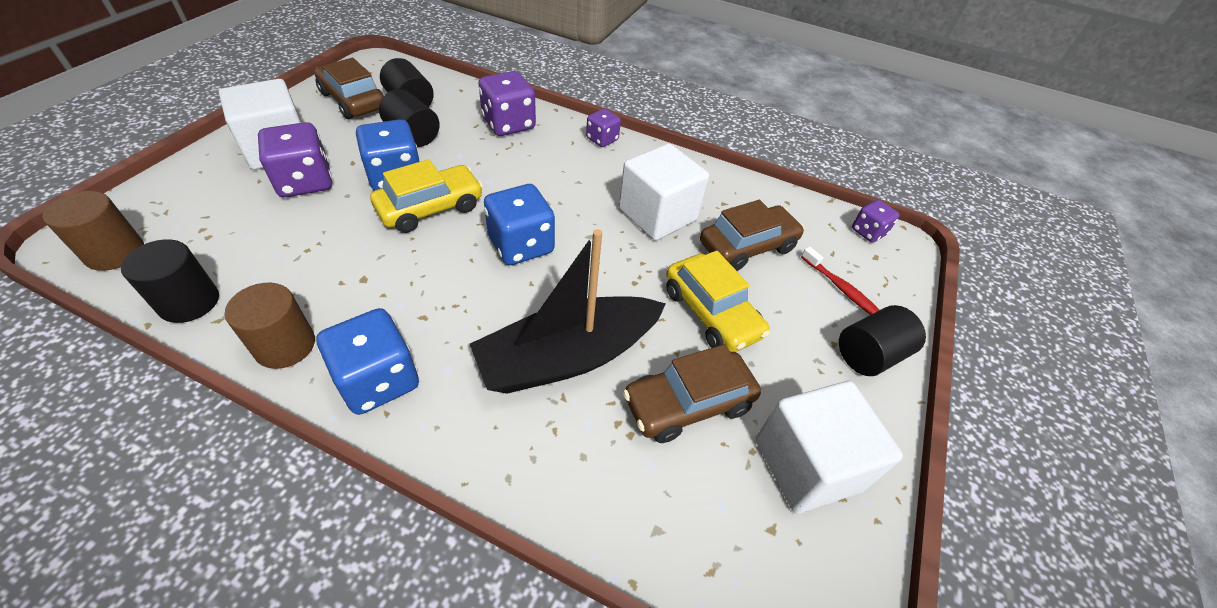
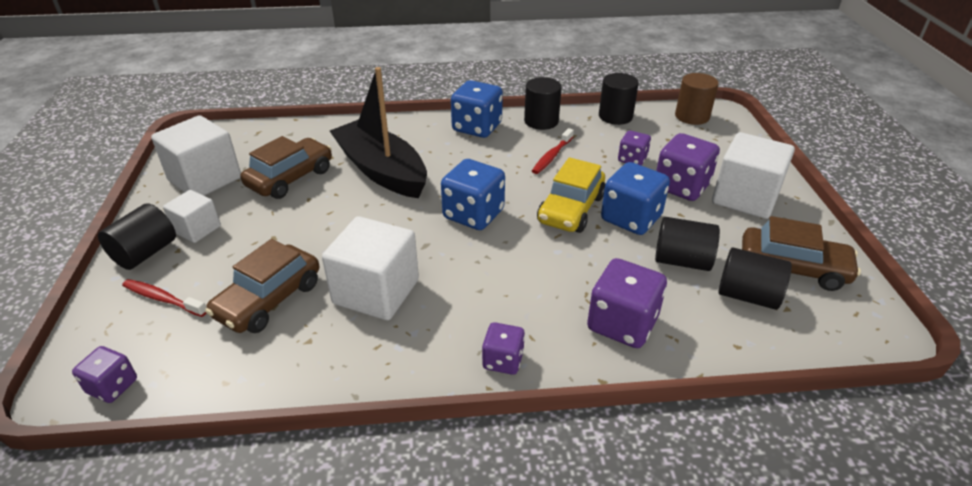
camera: 155 degrees right, 10 degrees down
brown cylinder [225,283,315,369] -> black cylinder [524,77,562,130]
black boat [470,229,666,394] -> black boat turned 75 degrees counterclockwise [330,67,427,198]
yellow car [666,251,770,352] -> none
none -> white cube [163,190,221,243]
none -> red toothbrush [532,128,574,174]
none -> purple dice [618,131,651,165]

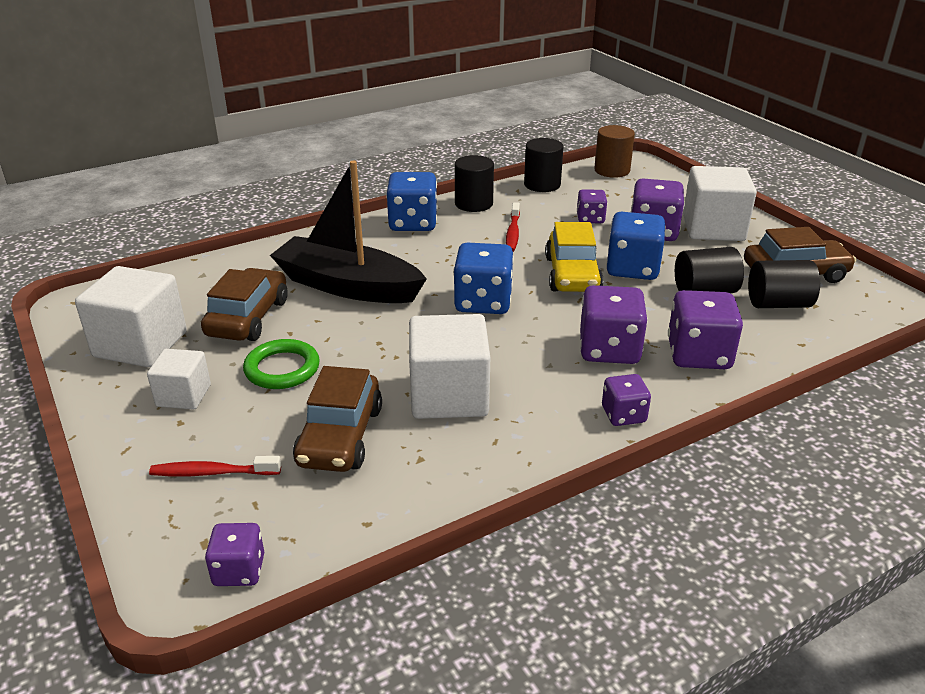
camera: 25 degrees left, 5 degrees down
black cylinder [98,203,176,270] -> none
none -> green ring [243,339,320,389]
none -> purple dice [580,285,648,364]

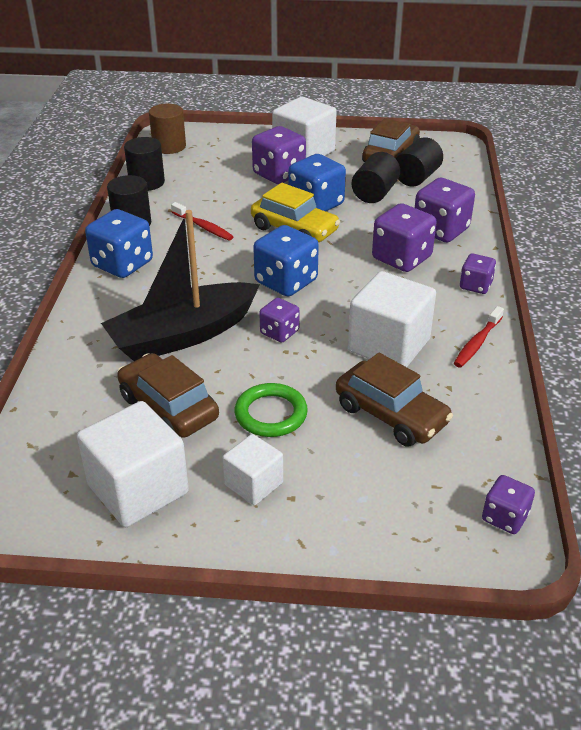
camera: 55 degrees left, 5 degrees up
red toothbrush [149,456,281,476] -> red toothbrush moved to [454,306,504,368]
purple dice [577,189,607,223] -> purple dice moved to [259,298,300,343]

